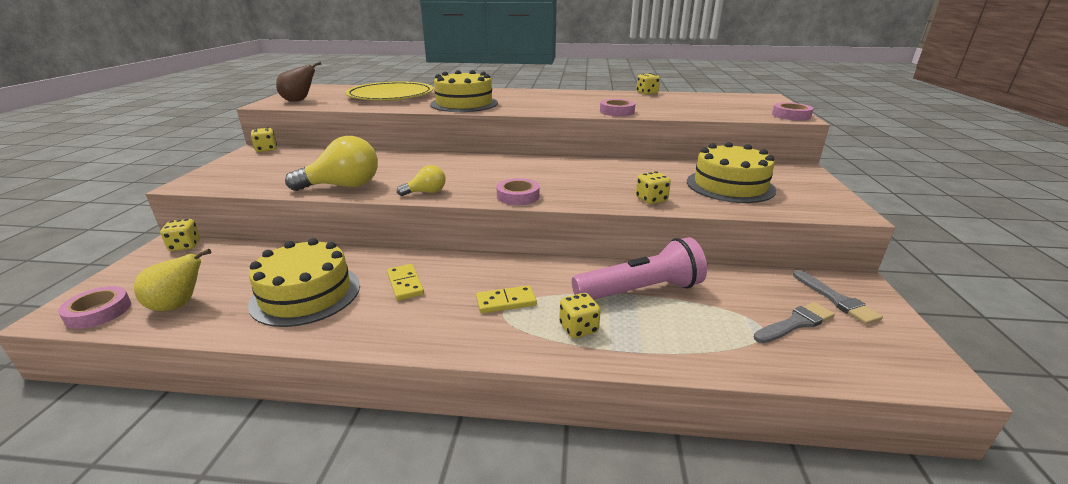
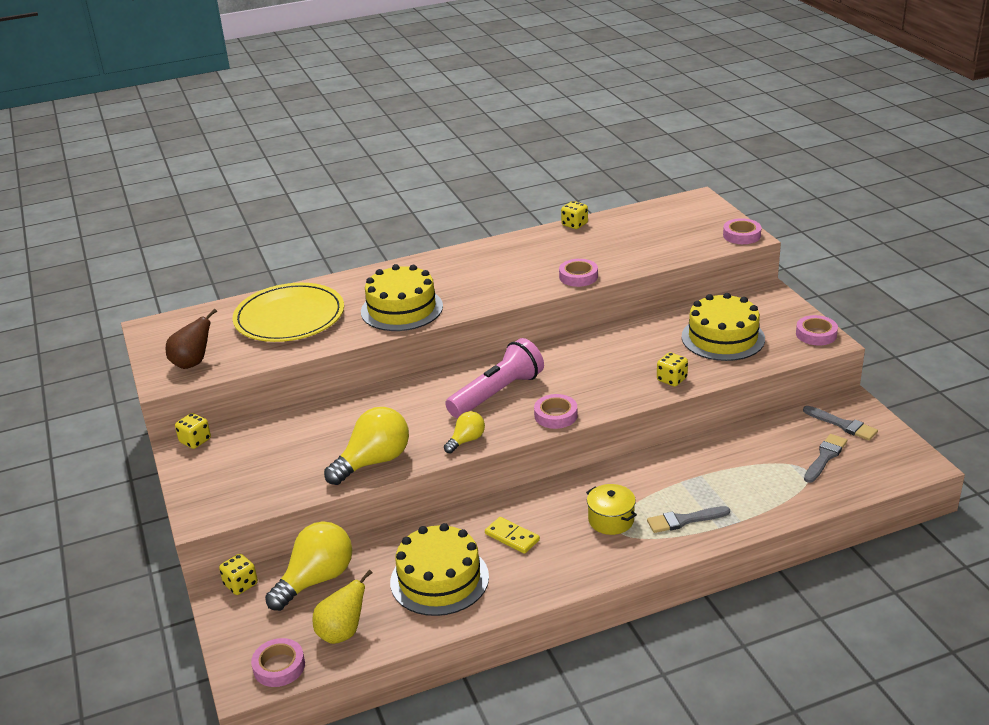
camera: 25 degrees left, 5 degrees up
yellow domino [476,285,537,313] -> yellow pot [586,484,637,535]
yellow dice [559,293,601,338] -> grey brush [647,506,730,533]
pink flashlight [572,237,707,300] -> pink flashlight moved to [445,338,544,418]
none -> yellow light bulb [265,521,352,611]
none -> pink tape [796,315,838,345]

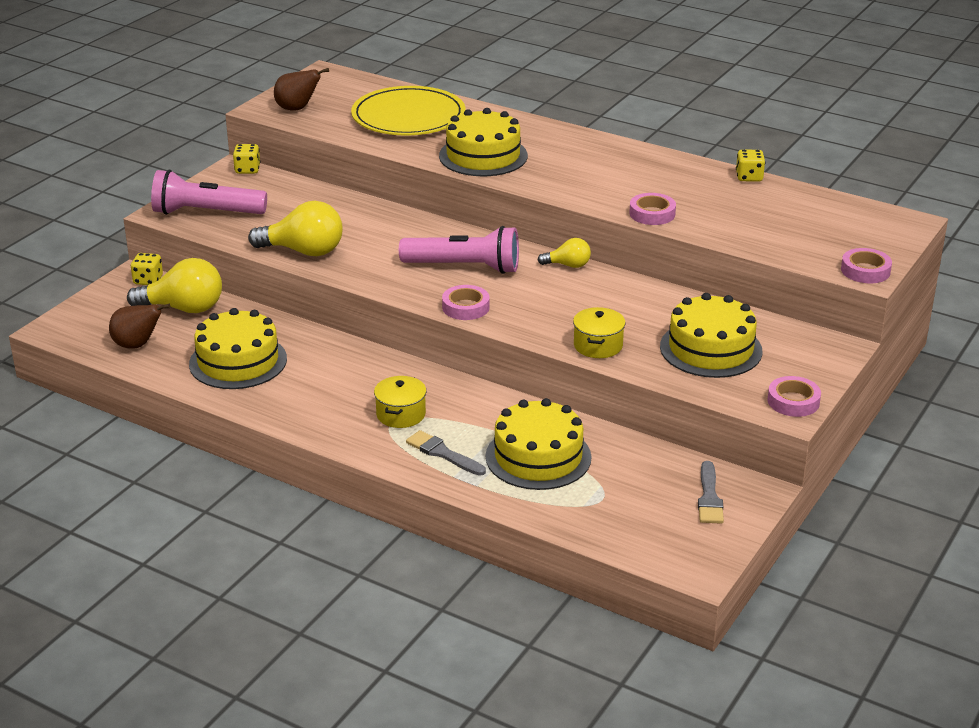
camera: 50 degrees right, 0 degrees up
pink tape [251,638,305,687] -> none
yellow pear [312,569,373,644] -> brown pear [109,304,171,349]
yellow light bulb [444,411,485,453] -> yellow light bulb moved to [538,238,591,268]
yellow domino [485,517,540,554] -> none
yellow dice [657,352,688,386] -> yellow pot [573,307,625,358]
grey brush [804,434,847,483] -> none
none -> pink flashlight [151,169,267,215]
none -> yellow cake [486,398,591,490]

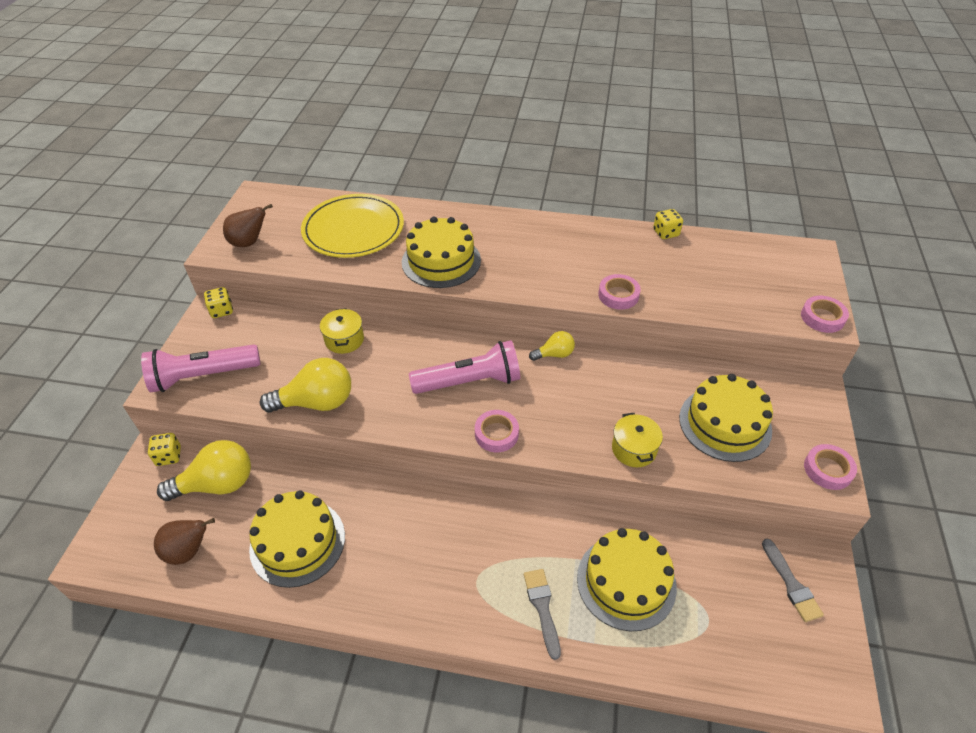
camera: 20 degrees left, 15 degrees up
yellow pot [374,376,426,428] -> yellow pot moved to [320,308,364,354]
grey brush [406,430,486,476] -> grey brush turned 60 degrees clockwise [524,569,561,660]

